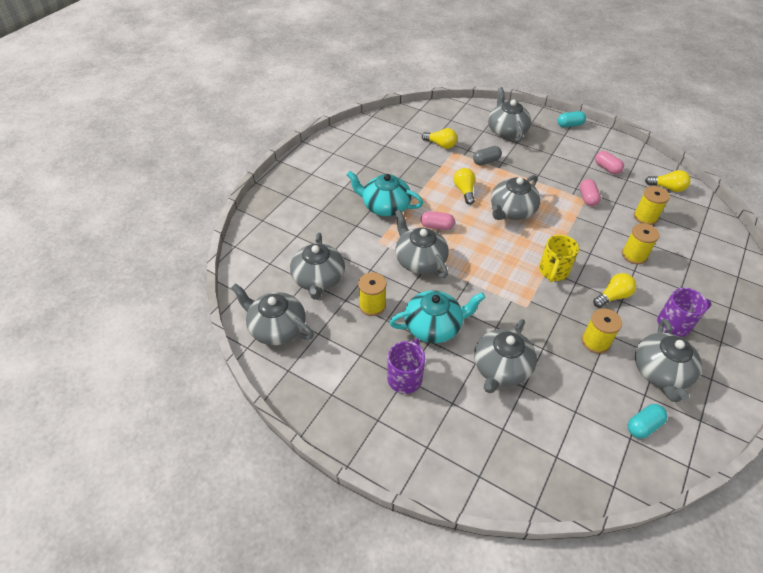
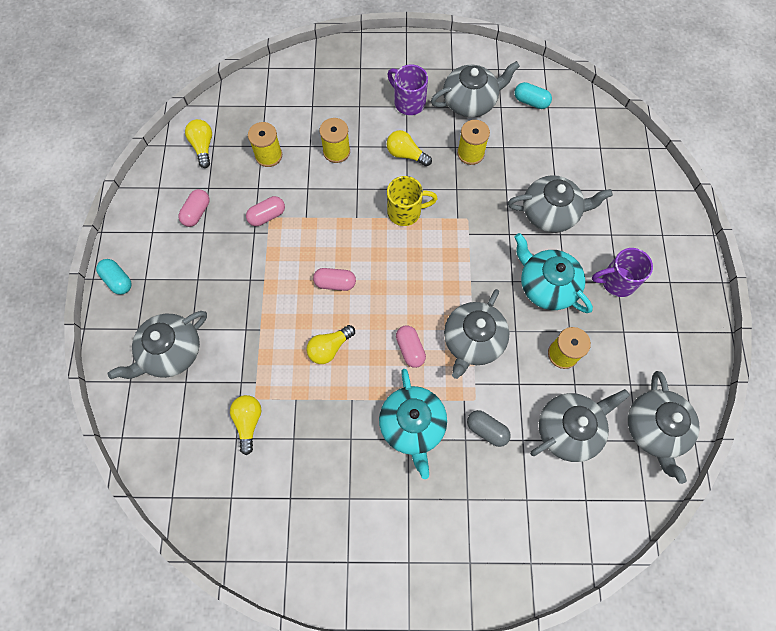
camera: 120 degrees left, 20 degrees up
grey capsule [473,146,502,165] -> grey capsule moved to [467,410,511,447]
grey teapot [491,175,541,220] -> pink capsule [313,268,356,291]

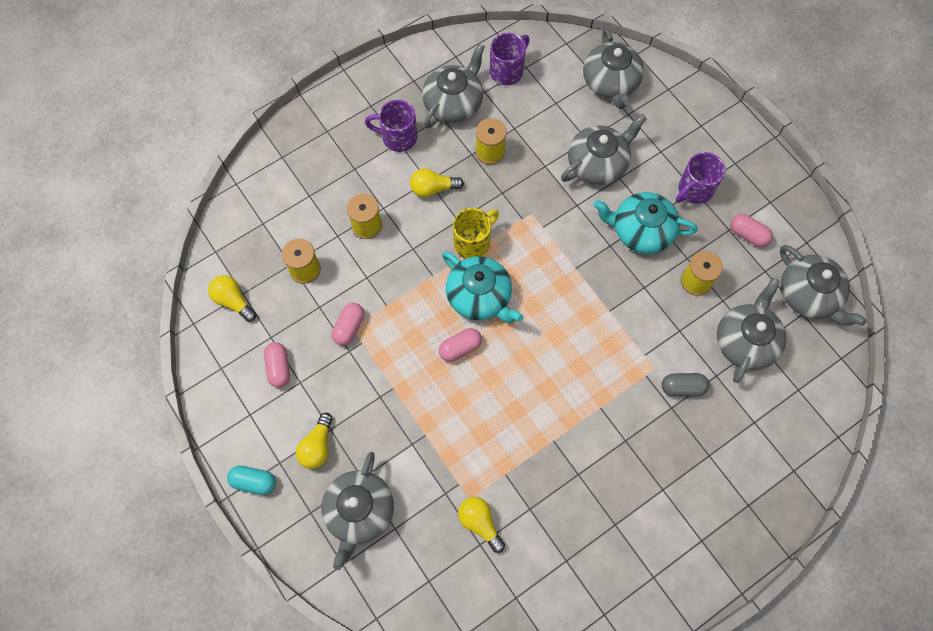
camera: 35 degrees left, 0 degrees up
yellow light bulb [306,325,355,364] -> yellow light bulb moved to [296,413,333,469]
turquoise teapot [379,369,447,479] -> turquoise teapot moved to [442,251,524,323]
pink capsule [396,325,426,368] -> pink capsule moved to [730,214,773,247]
grey teapot [444,289,509,379] -> grey teapot moved to [583,28,644,109]
turquoise capsule [515,82,552,109] -> purple mug [490,33,530,85]

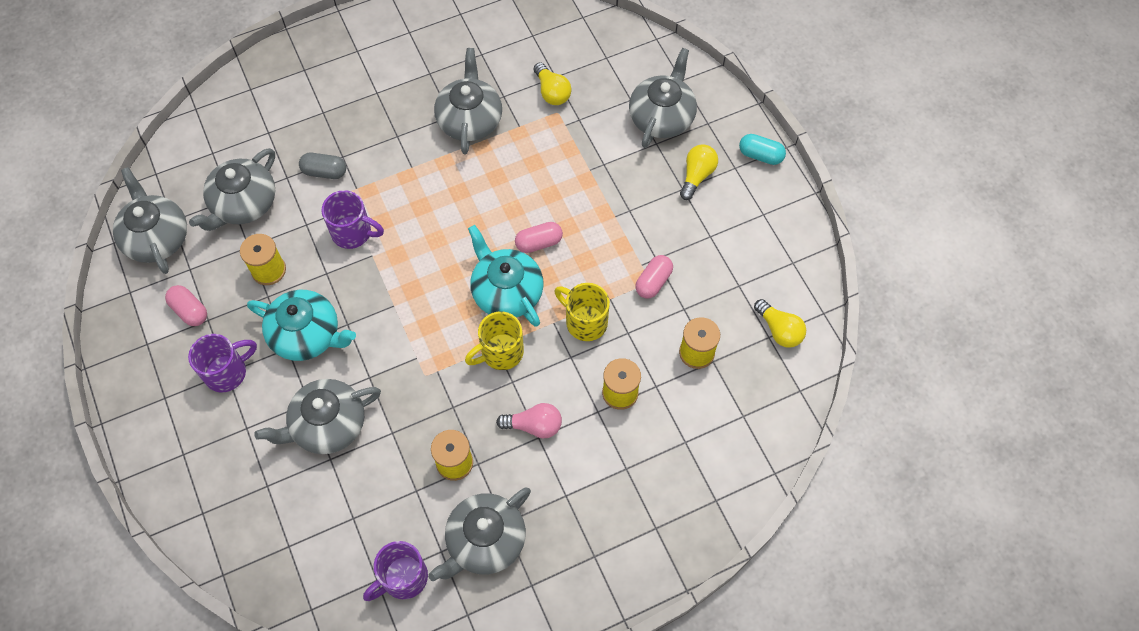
camera: 170 degrees left, 5 degrees down
pink capsule [264,342,290,388] -> none
purple mug [365,100,417,152] -> purple mug moved to [322,190,384,249]
yellow light bulb [410,168,464,198] -> pink light bulb [496,403,562,438]
grey teapot [583,28,644,109] -> grey teapot moved to [434,48,502,154]
none -> yellow mug [554,283,610,341]

